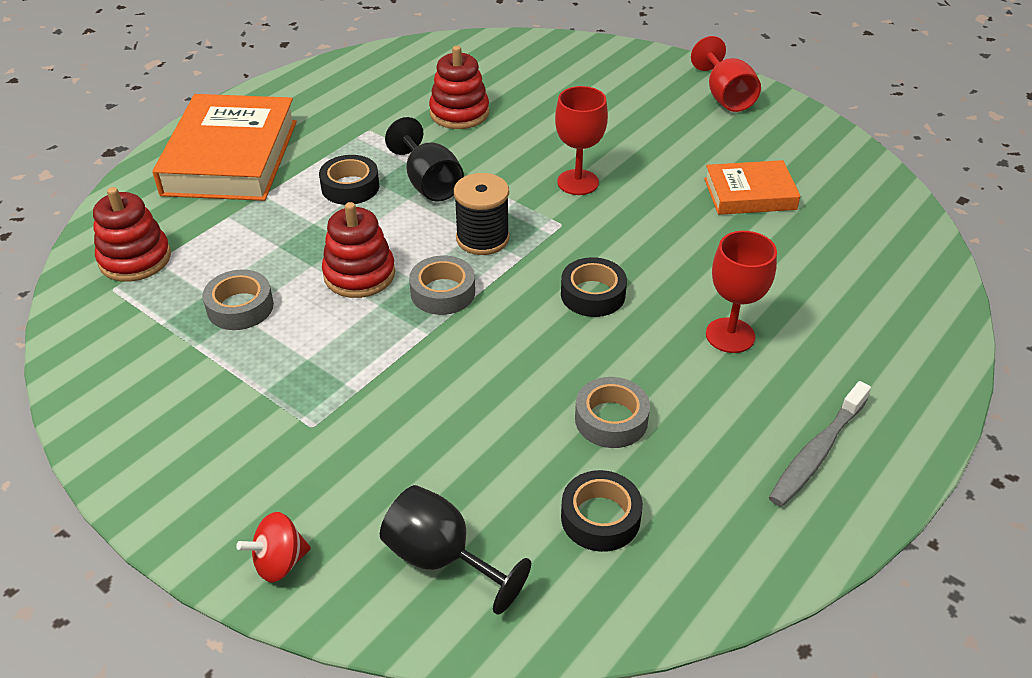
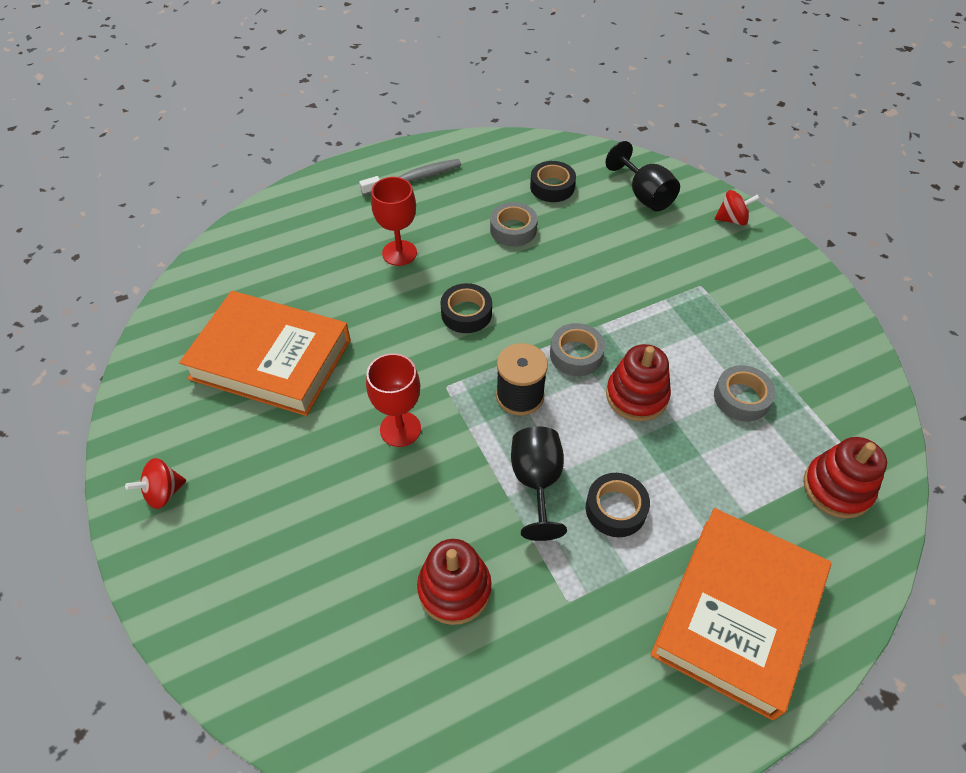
camera: 155 degrees left, 10 degrees up
red goblet [691,36,761,112] -> red spinning top [125,458,186,509]
orange book [704,160,800,215] -> orange book [179,291,351,416], size x1.78

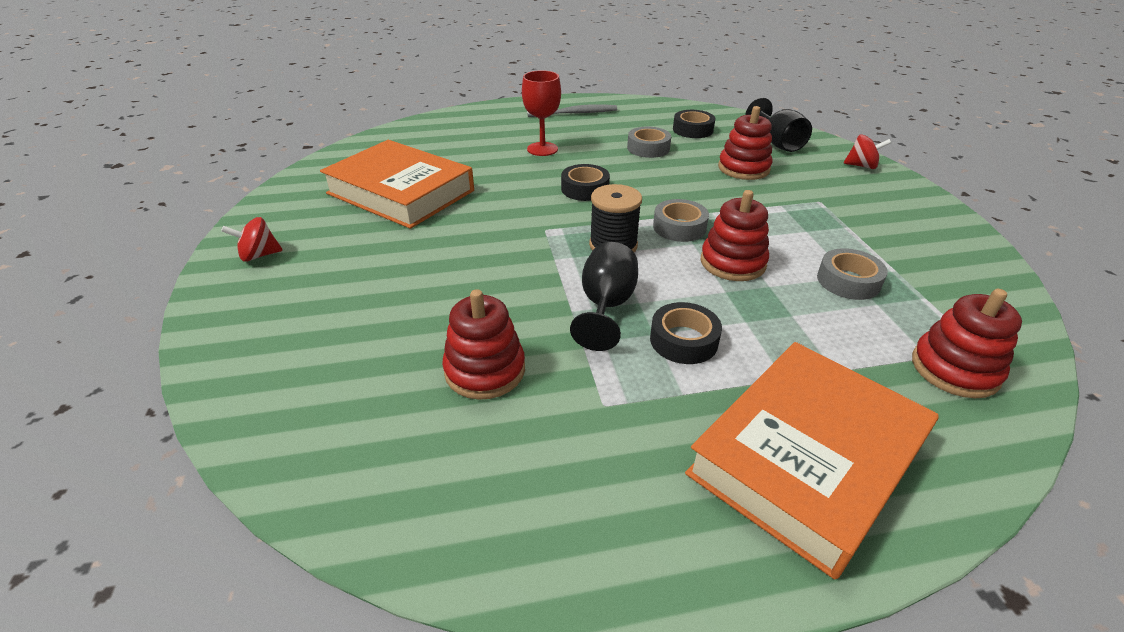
camera: 15 degrees right, 15 degrees down
red goblet [366,353,421,447] -> none
none -> red stacking toy [718,106,772,180]

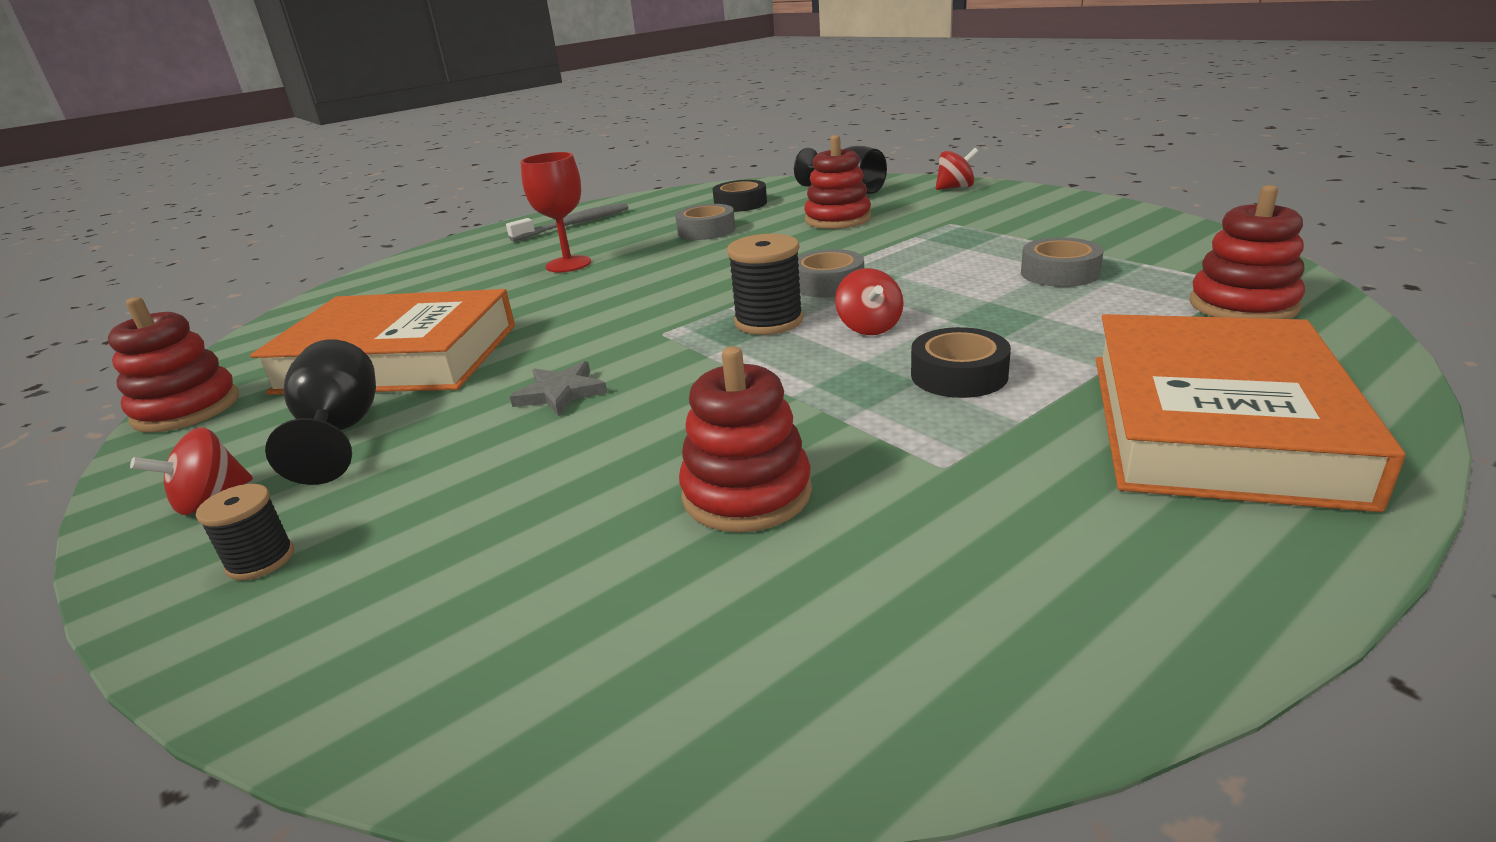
camera: 25 degrees left, 10 degrees down
black tape [561,164,610,201] -> none
black goblet [570,242,638,351] -> black goblet moved to [265,339,376,485]
red stacking toy [701,190,769,281] -> red stacking toy moved to [108,297,239,433]
none -> black spool [196,484,294,580]
none -> grey star [510,361,607,416]
none -> red spinning top [835,268,904,335]

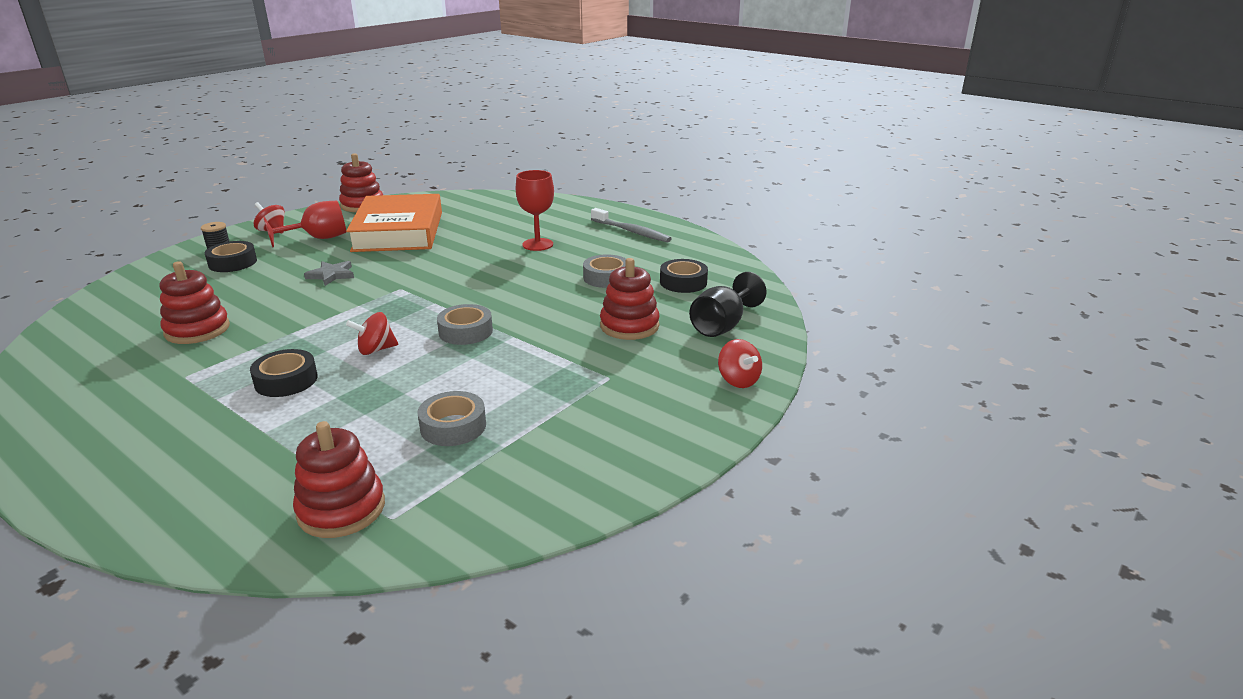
camera: 75 degrees right, 0 degrees up
black goblet [265,339,376,485] -> red goblet [263,201,346,247]
black spool [727,234,803,335] -> none
orange book [1096,314,1405,512] -> none
none -> black tape [205,241,257,272]

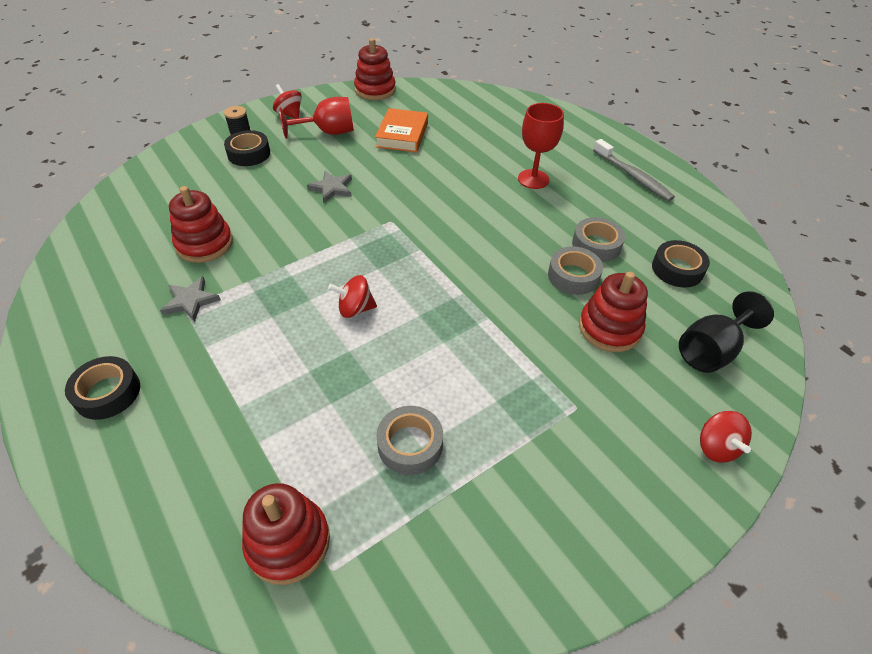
camera: 15 degrees right, 20 degrees up
black tape [250,349,318,397] -> black tape moved to [65,356,140,420]
orange book [346,194,442,252] -> orange book [375,108,428,153], size x0.56
grey tape [437,304,493,345] -> grey tape moved to [548,246,603,295]
none -> grey star [160,276,221,322]

